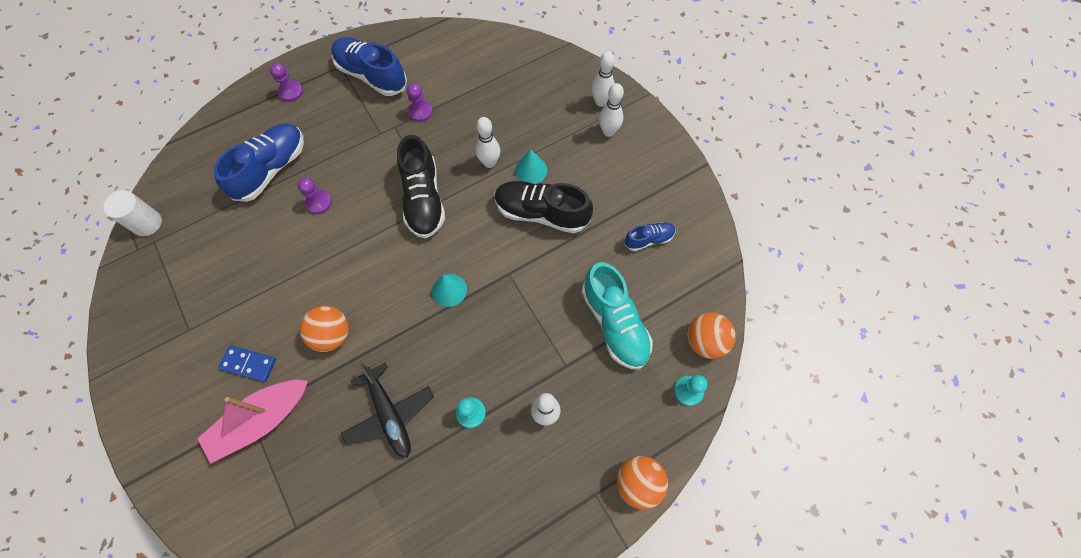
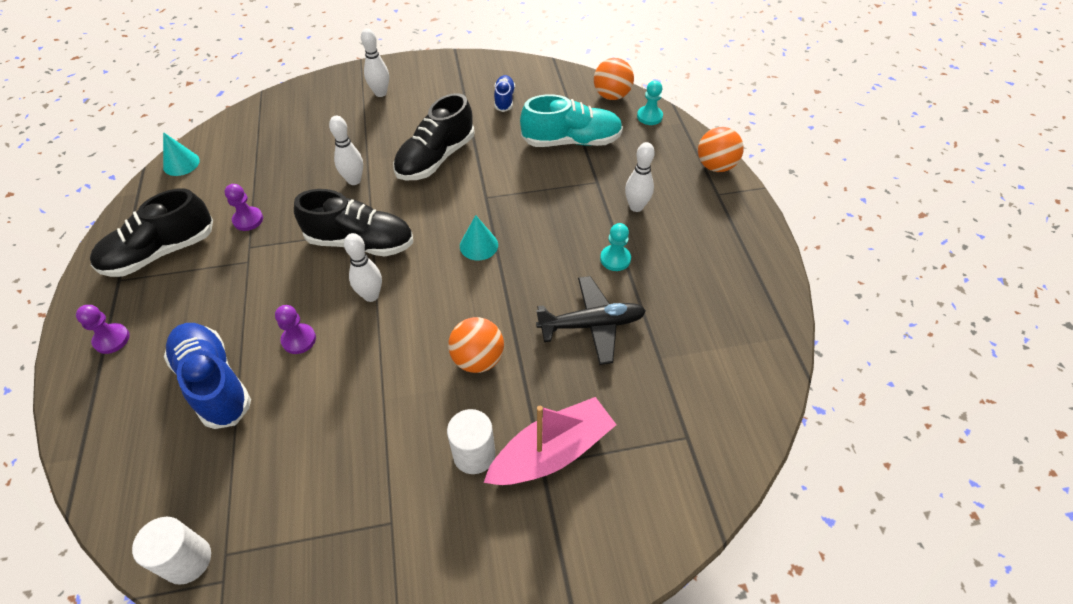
camera: 70 degrees left, 15 degrees down
pink boat [197,380,308,464] -> pink boat turned 105 degrees counterclockwise [483,397,617,485]
blue domino [218,345,276,382] -> white cylinder [447,409,495,474]
blue shoe [332,37,407,96] -> black shoe [90,188,213,277]
turquoise cone [515,149,547,184] -> turquoise cone moved to [163,132,200,176]
white bowling pin [591,51,615,107] -> white bowling pin moved to [344,233,382,302]

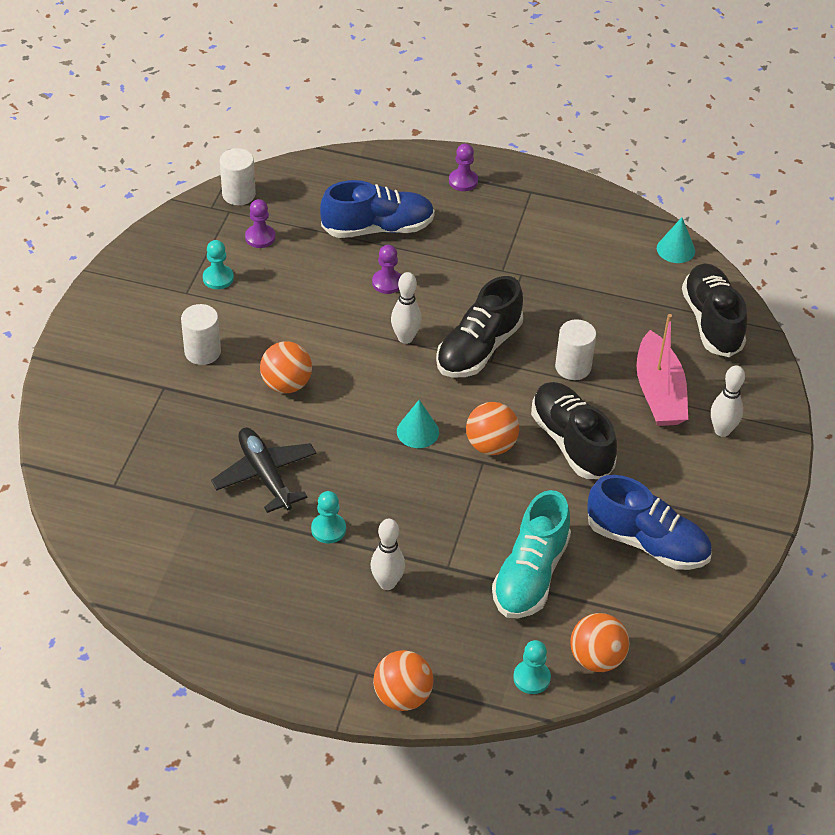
camera: 115 degrees right, 5 degrees down
black shoe [90,188,213,277] -> black shoe moved to [682,264,747,357]
purple pawn [224,184,263,231] -> purple pawn moved to [245,199,275,248]
white bowling pin [329,116,363,185] -> white cylinder [555,319,596,380]
pink boat [483,397,617,485] -> pink boat moved to [636,314,688,426]
blue shoe [494,75,515,112] -> blue shoe [587,475,712,570], size x1.88
black plane [536,276,646,365] -> black plane turned 135 degrees clockwise [211,428,316,513]
none -> turquoise pawn [203,240,234,289]
none -> orange ball [466,402,519,455]

